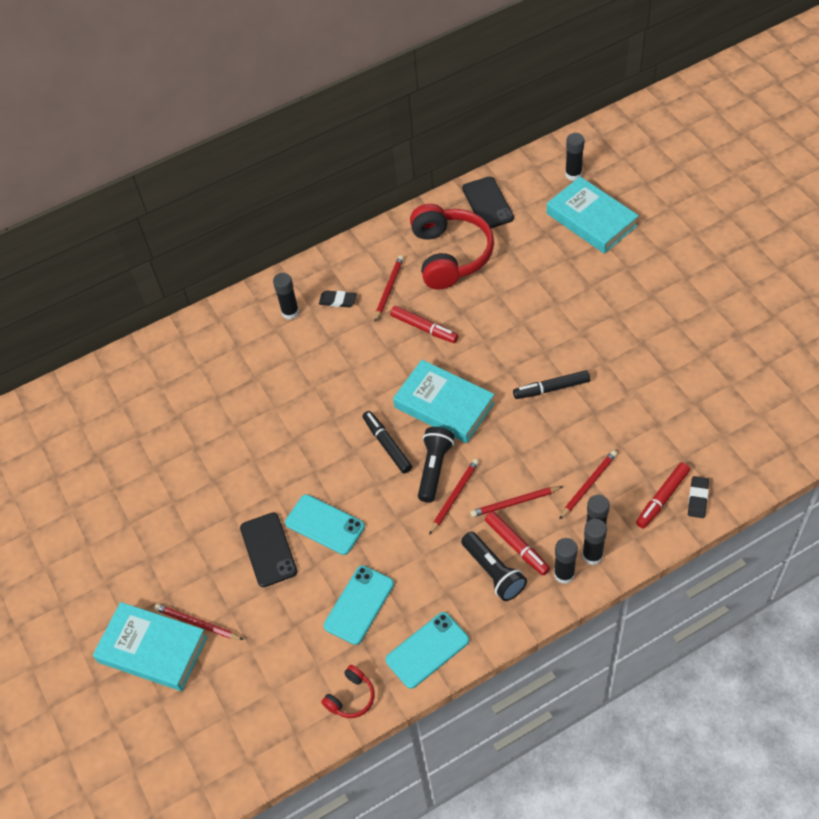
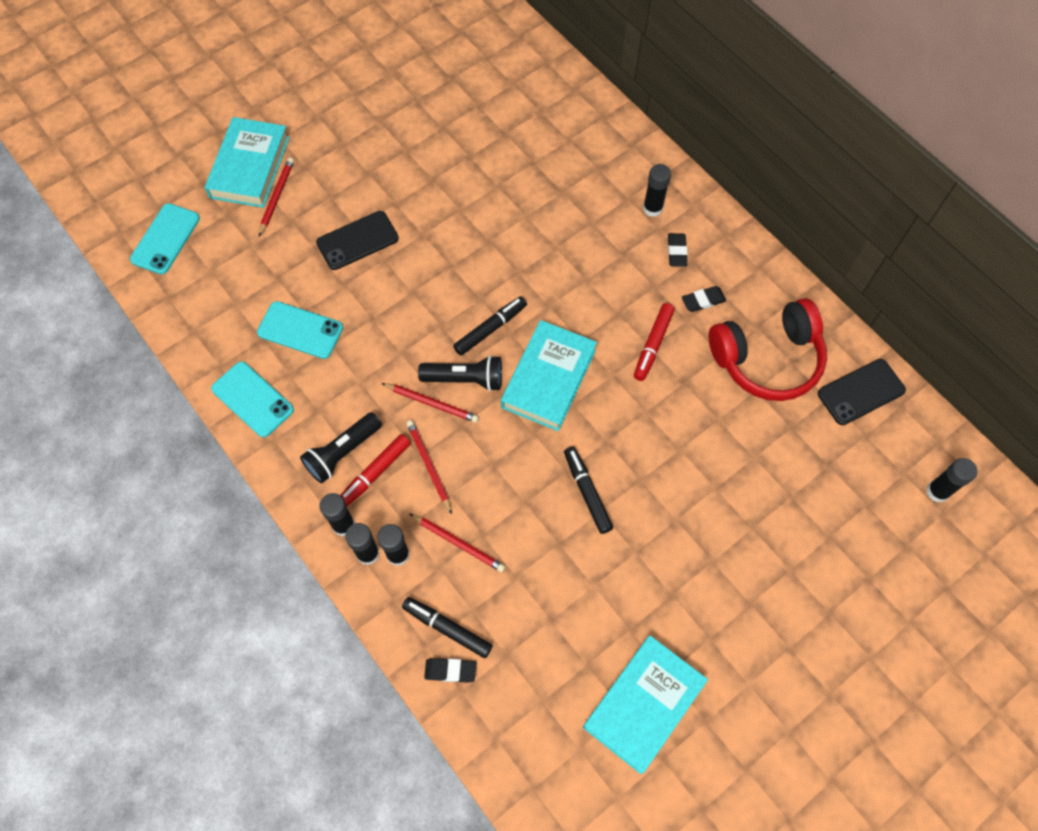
camera: 75 degrees right, 10 degrees up
turquoise phone [285,494,365,555] -> turquoise phone moved to [130,203,200,274]
red headphones [321,665,375,718] -> none
red pencil [375,255,404,322] -> black eraser [682,286,726,312]
turquoise book [547,176,639,254] -> turquoise book moved to [583,635,708,774]
red marker [636,463,690,529] -> black marker [402,597,492,658]

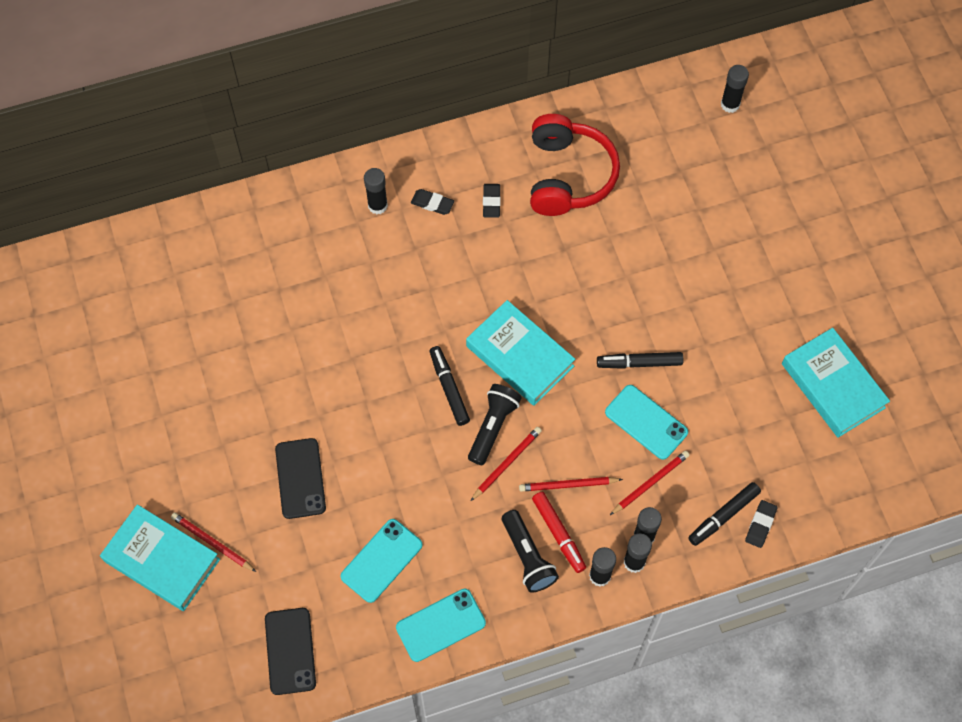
camera: 70 degrees left, 0 degrees up
turquoise phone [130,203,200,274] -> turquoise phone moved to [605,385,688,460]
red marker [634,303,675,381] -> none
black phone [818,359,906,425] -> black phone moved to [265,608,316,695]

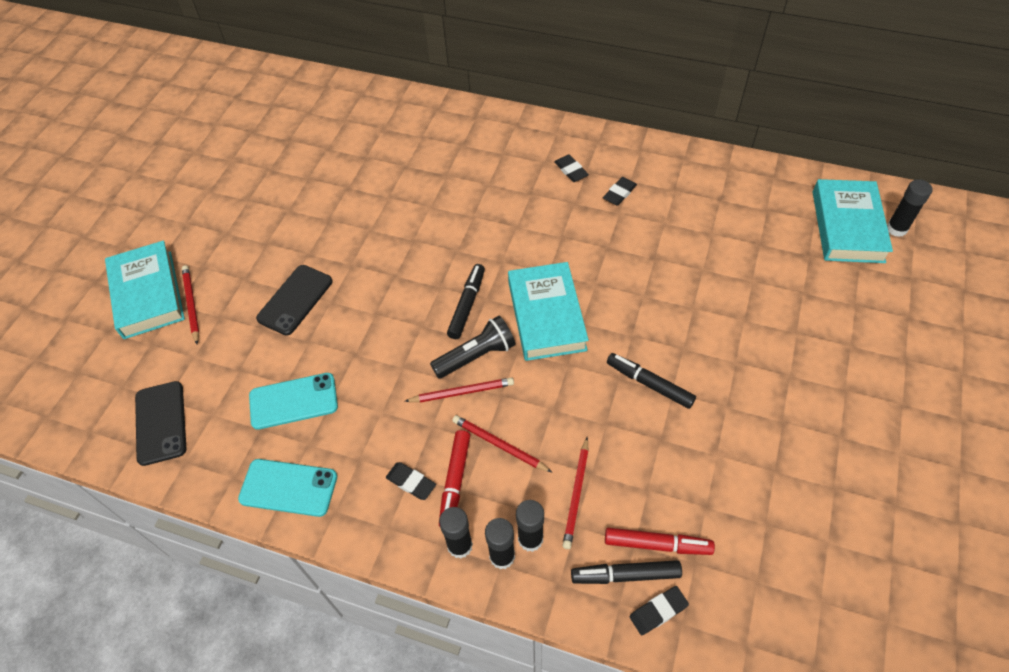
camera: 40 degrees right, 10 degrees down
black phone [265,608,316,695] -> black phone turned 45 degrees counterclockwise [135,381,187,466]
black glue stick [364,168,388,214] -> none
black flashlight [502,510,559,593] -> black eraser [386,462,436,500]
red headphones [530,114,620,216] -> none
turquoise phone [605,385,688,460] -> none
red pencil [610,451,690,515] -> red pencil turned 105 degrees clockwise [562,437,589,549]
turquoise book [782,328,890,438] -> turquoise book moved to [813,179,893,263]
none -> red marker [605,528,715,555]

